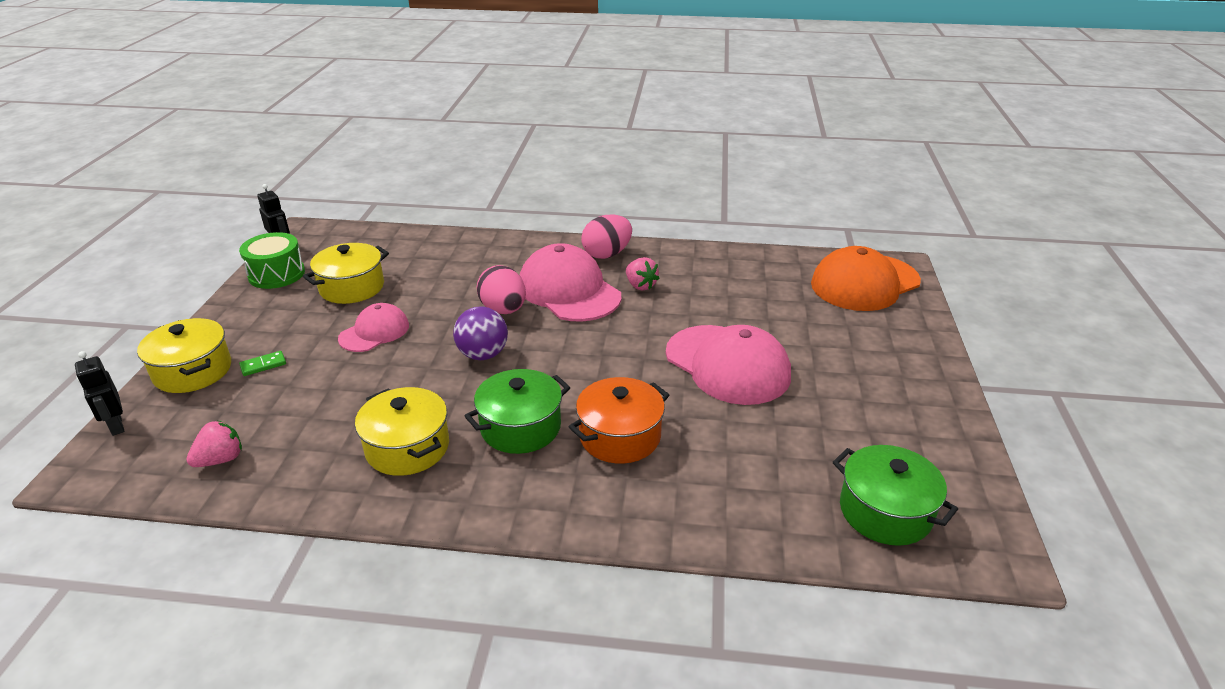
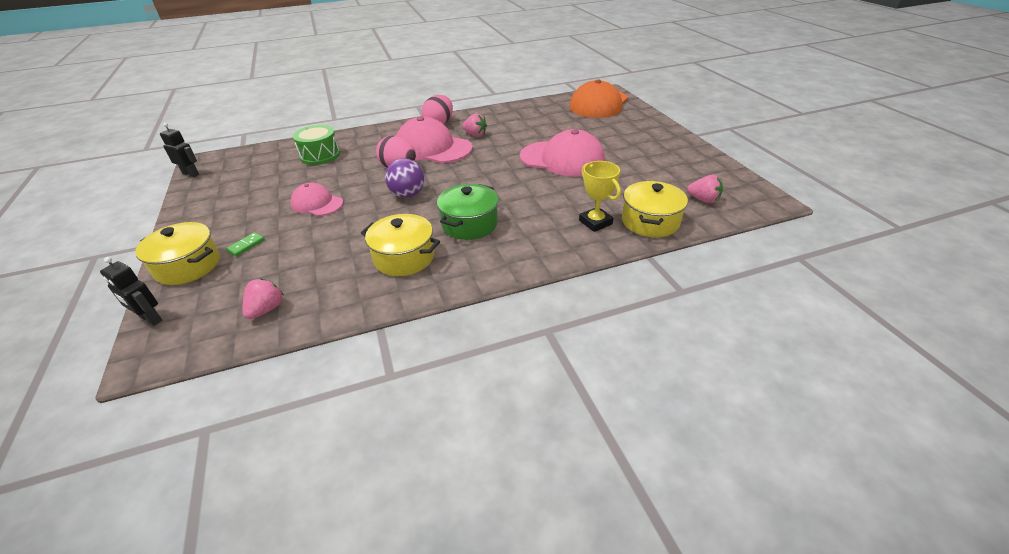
camera: 25 degrees left, 5 degrees up
green drum [239,232,305,289] -> green drum moved to [293,125,340,165]
yellow pot [303,243,389,304] -> yellow pot moved to [622,181,688,237]
pink cap [338,303,409,352] -> pink cap turned 75 degrees counterclockwise [290,183,343,216]
orange pot [569,377,669,464] -> none
green pot [833,445,958,546] -> pink strawberry [687,175,723,203]
none -> yellow trophy [579,161,621,232]

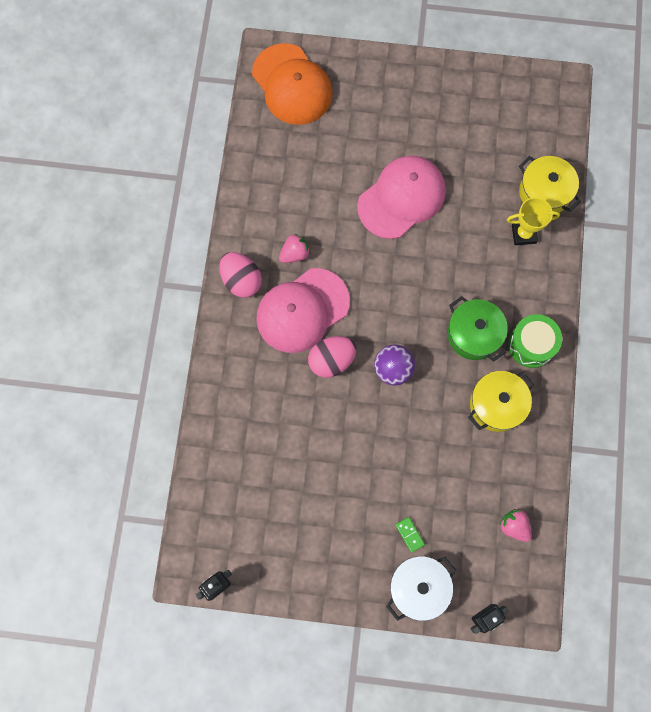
camera: 65 degrees left, 35 degrees up
yellow pot [135,222,220,285] -> white pot [386,556,456,621]
pink cap [290,183,343,216] -> none
green drum [293,125,340,165] -> green drum moved to [508,314,562,368]
pink strawberry [687,175,723,203] -> none

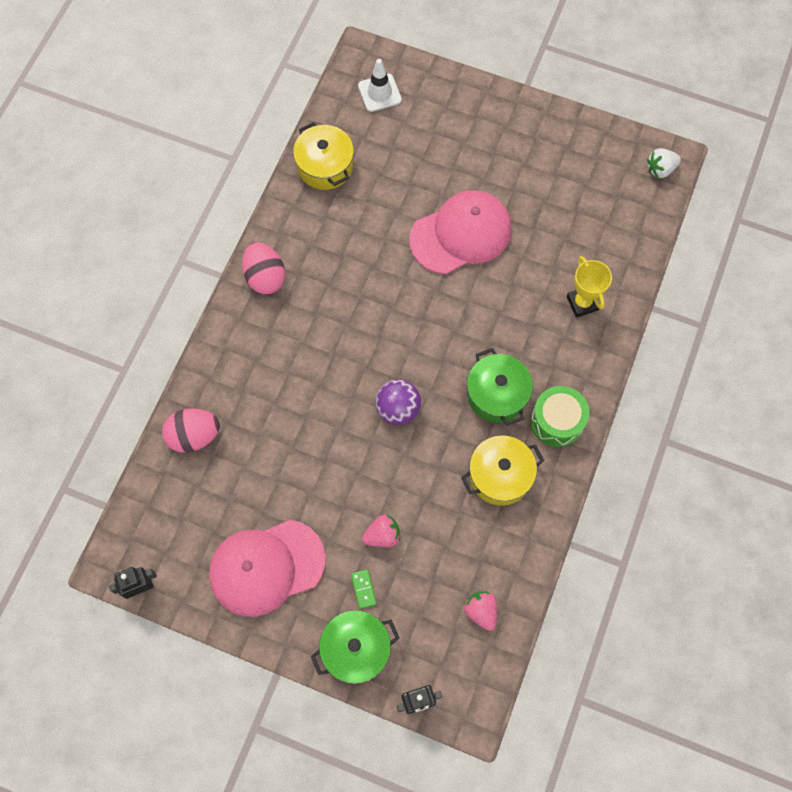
camera: 15 degrees right, 5 degrees down
orange cap [252,43,333,125] -> white traffic cone [358,59,402,112]
pink cap [256,268,350,353] -> pink cap moved to [209,520,326,617]
pink strawberry [279,234,310,263] -> pink strawberry moved to [362,515,400,547]
pink egg [308,336,357,378] -> pink egg moved to [162,409,220,453]
white pot [386,556,456,621] -> green pot [311,610,399,684]
yellow trophy [507,197,560,245] -> yellow trophy turned 60 degrees clockwise [567,256,612,318]
yellow pot [519,156,581,213] -> yellow pot moved to [293,122,354,190]
none -> white strawberry [647,148,681,178]

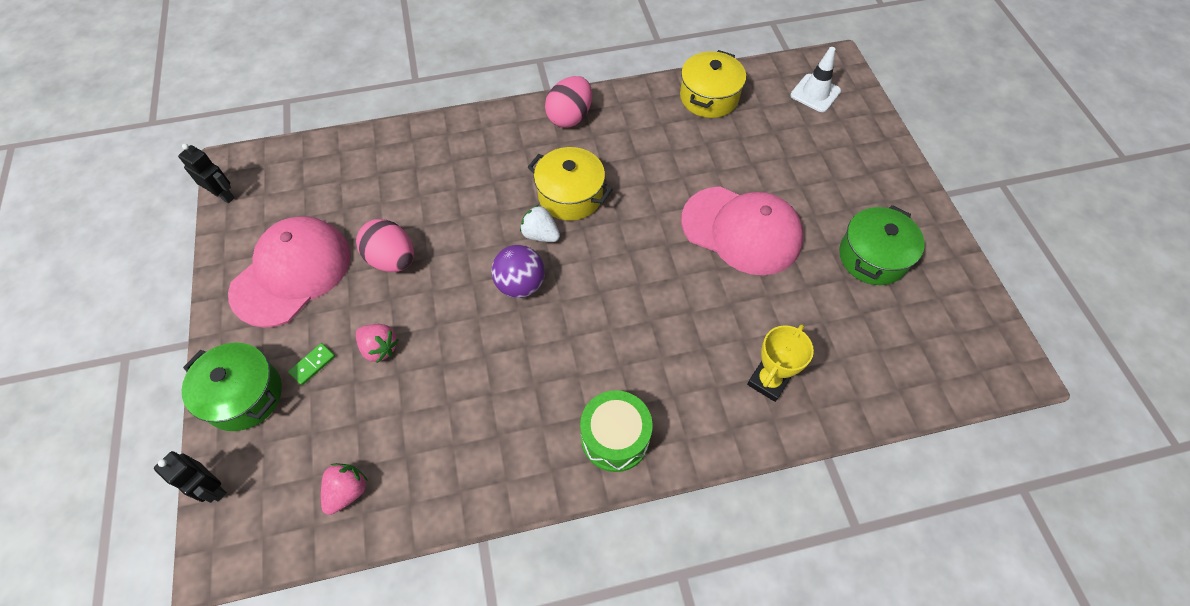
camera: 55 degrees right, 10 degrees down
pink egg [162,409,220,453] -> pink egg moved to [356,219,414,272]
pink cap [209,520,326,617] -> pink cap turned 90 degrees clockwise [228,216,351,328]
yellow pot [461,435,544,506] -> yellow pot moved to [528,147,613,221]
green pot [467,348,533,426] -> green pot moved to [839,205,925,285]
white strawberry [647,148,681,178] -> white strawberry moved to [520,205,560,242]

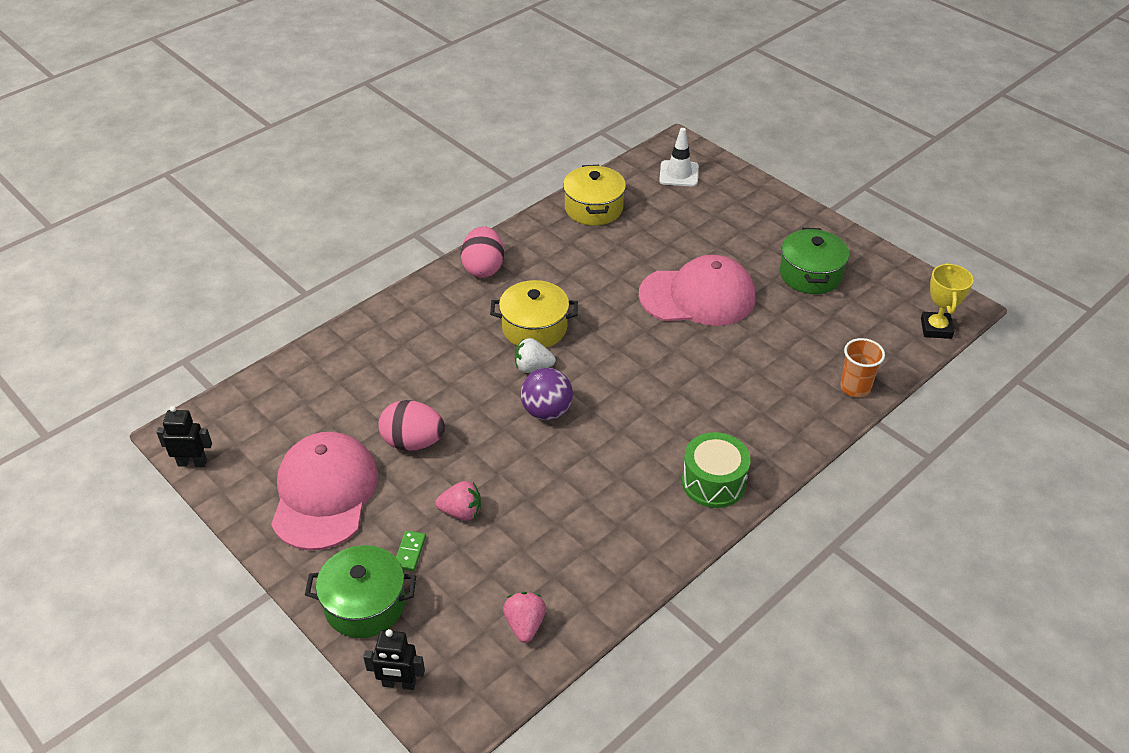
camera: 30 degrees left, 15 degrees down
yellow trophy [747,324,814,402] -> yellow trophy moved to [921,263,973,339]
none -> orange cup [840,338,885,398]

